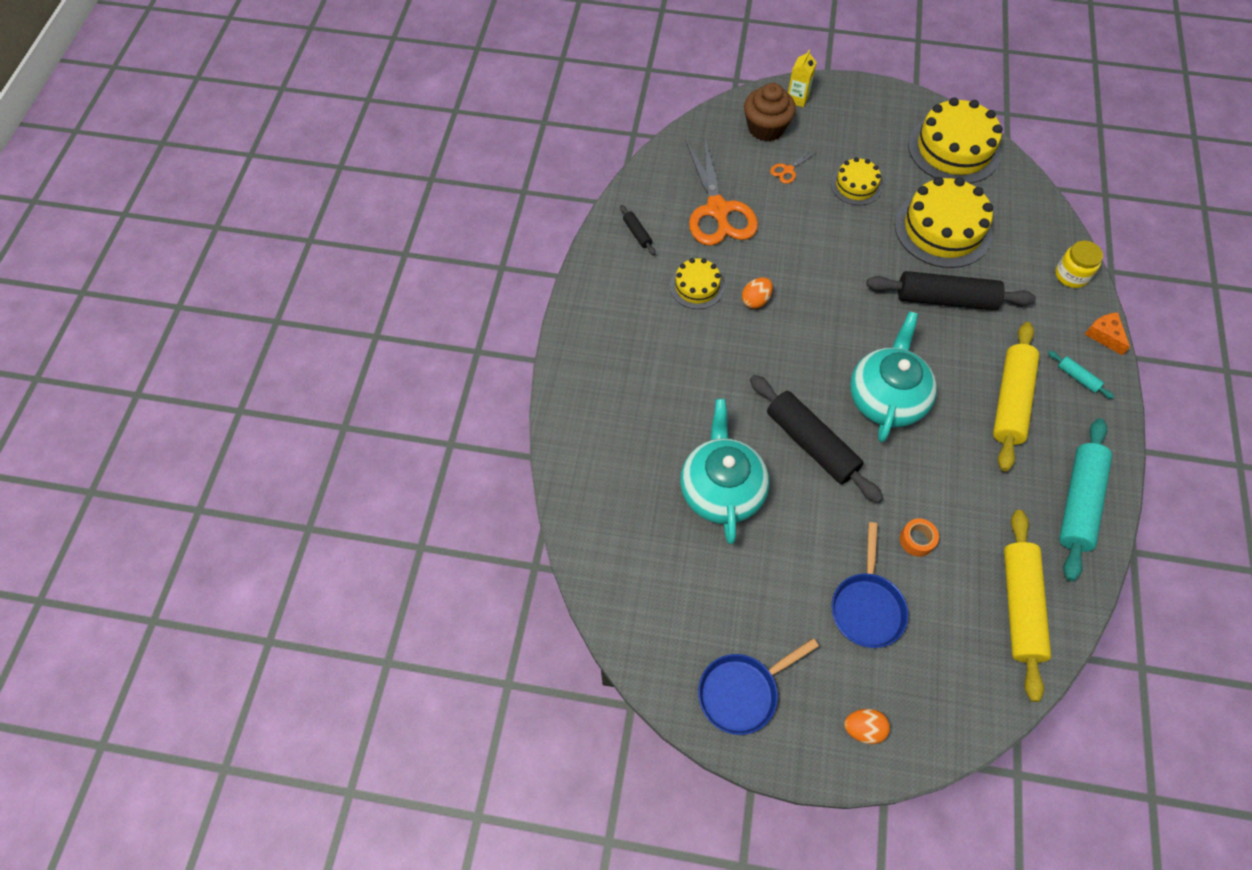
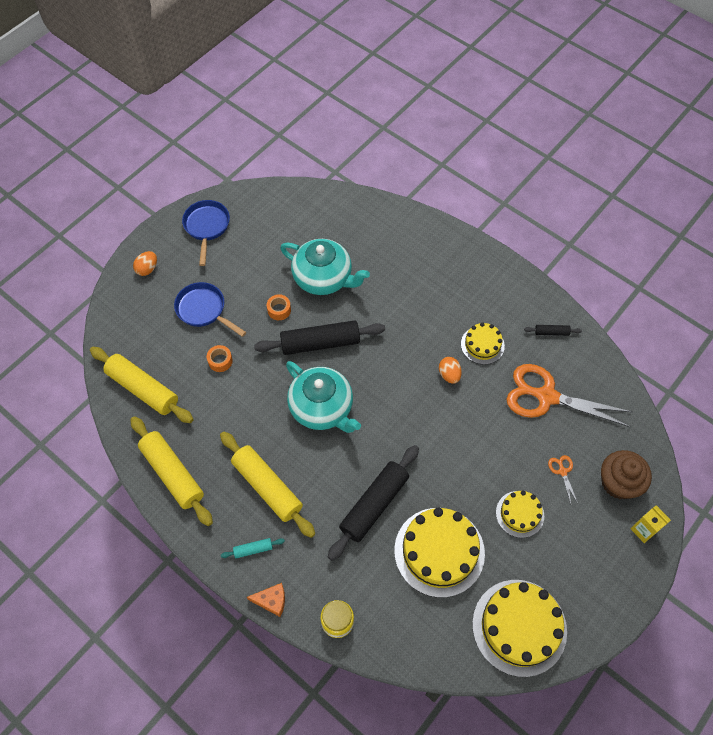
camera: 120 degrees right, 0 degrees up
turquoise rolling pin [1059,418,1112,581] -> yellow rolling pin [130,416,213,526]
none -> orange tape [267,294,291,320]

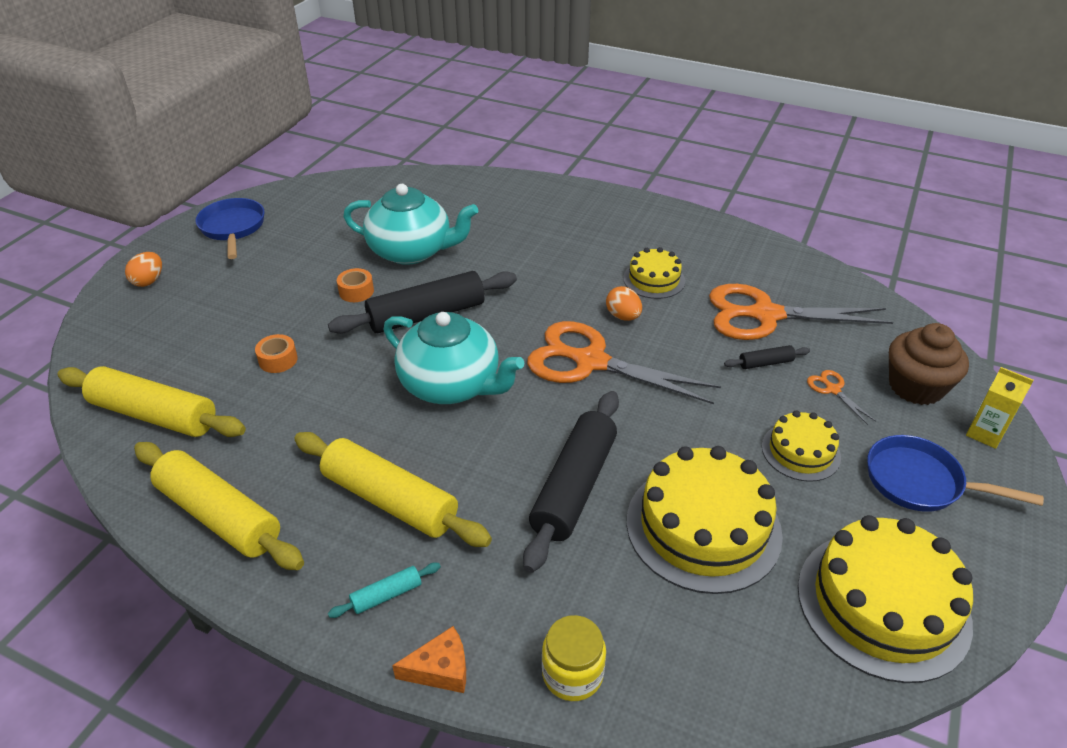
camera: 15 degrees left, 20 degrees down
blue pan [174,282,246,337] -> blue pan moved to [867,435,1044,512]
black rolling pin [524,325,582,336] -> black rolling pin moved to [724,345,810,369]
none -> orange scissors [527,321,721,404]

